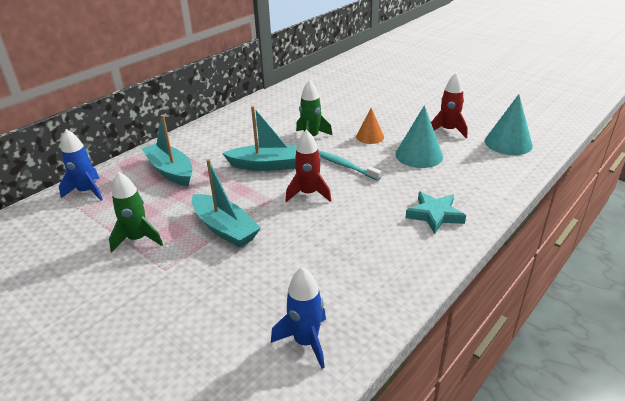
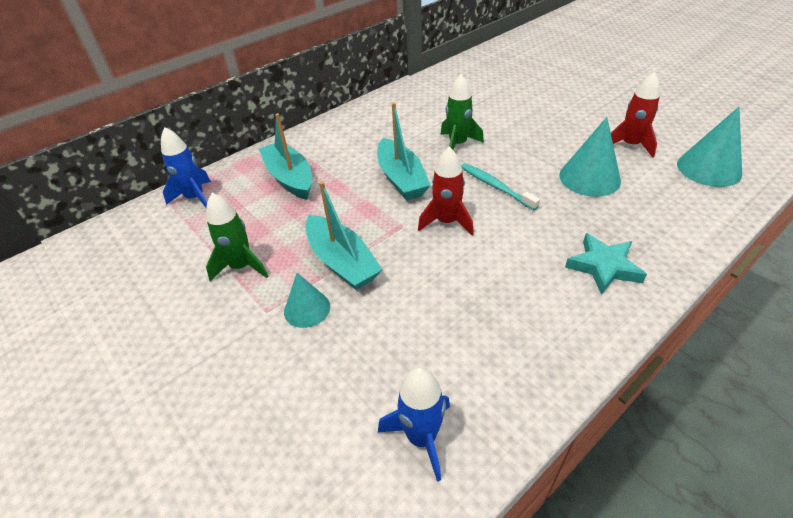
camera: 10 degrees right, 10 degrees up
turquoise boat [222,106,297,171] -> turquoise boat turned 60 degrees clockwise [377,102,431,200]
orange cone [356,108,384,144] -> none
none -> turquoise cone [284,273,330,328]

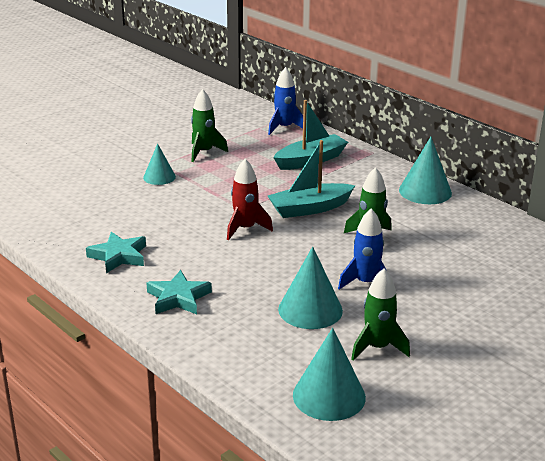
camera: 85 degrees right, 15 degrees down
turquoise boat [305,181,383,290] -> none
blue rocket [378,367,450,482] -> blue rocket moved to [338,209,387,290]
turquoise toothbrush [461,163,540,210] -> none
red rocket [611,72,660,158] -> green rocket [351,268,410,360]
none -> turquoise star [86,232,146,273]
none -> turquoise cone [399,137,452,204]

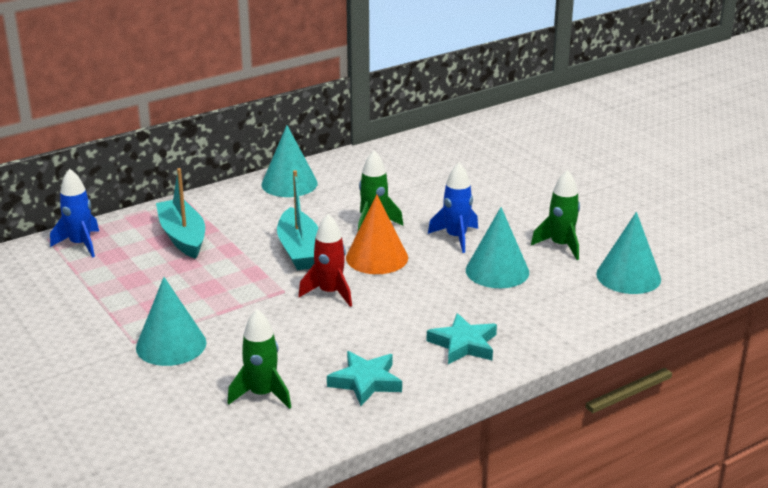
camera: 80 degrees left, 0 degrees up
turquoise cone [143,143,176,185] -> turquoise cone [136,277,207,366], size x1.59
green rocket [191,89,228,162] -> green rocket moved to [227,309,291,409]
none -> orange cone [346,194,408,274]

